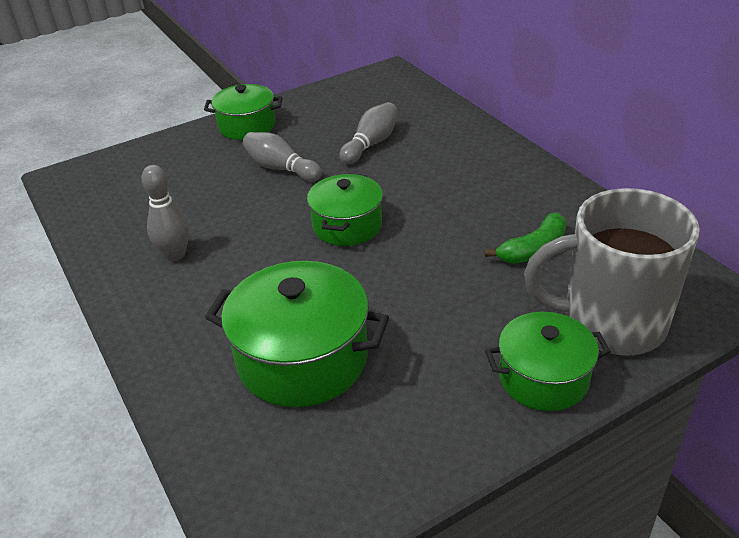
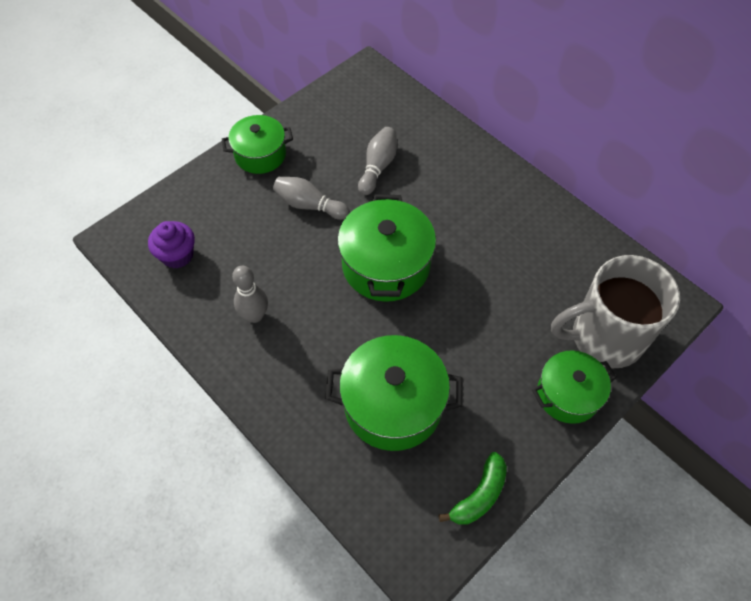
camera: 15 degrees left, 20 degrees up
green pot [307,173,383,246] -> green pot [338,194,436,302], size x1.55
green banana [485,213,566,264] -> green banana moved to [439,452,507,525]
none -> purple cupcake [148,221,195,269]

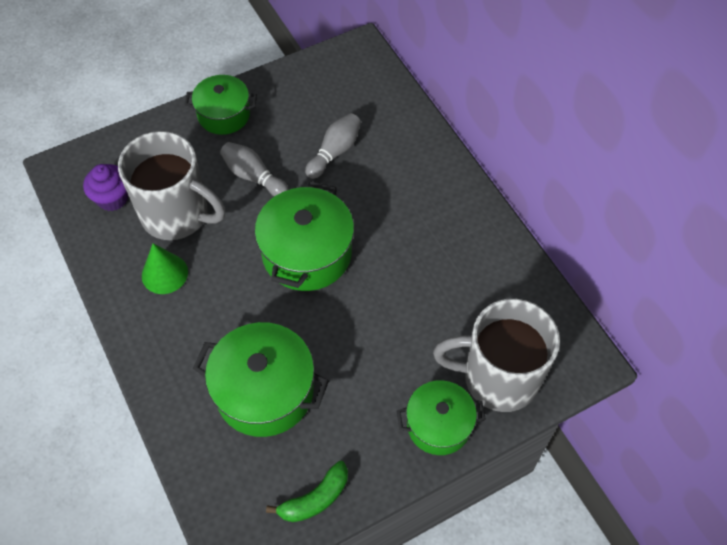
camera: 15 degrees right, 0 degrees up
grey bowling pin [232,266,268,323] -> green cone [142,243,188,294]
none -> grey mug [118,131,225,240]

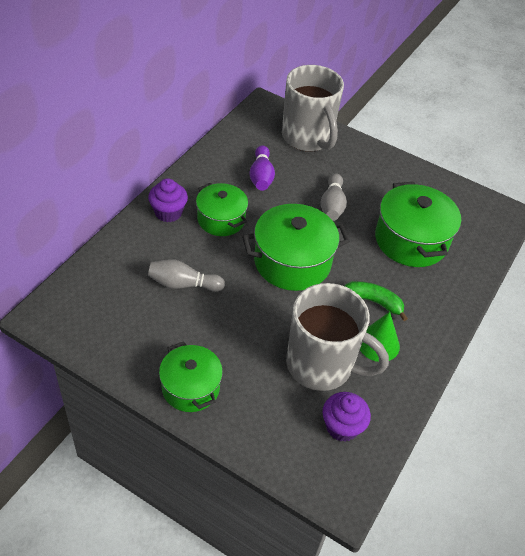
camera: 125 degrees left, 10 degrees down
grey mug [118,131,225,240] -> grey mug turned 120 degrees clockwise [286,283,389,391]
grey bowling pin [220,142,289,196] -> grey bowling pin moved to [320,173,347,221]
green banana [266,461,348,522] -> green banana moved to [345,281,408,321]
green pot [397,380,486,455] -> green pot moved to [196,183,248,236]
none -> purple cupcake [148,178,188,222]
none -> purple bowling pin [249,145,275,191]

